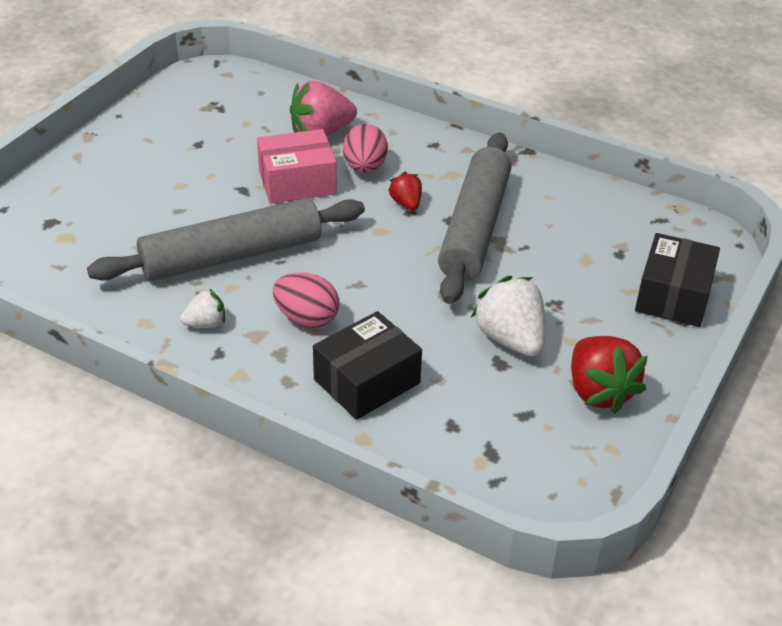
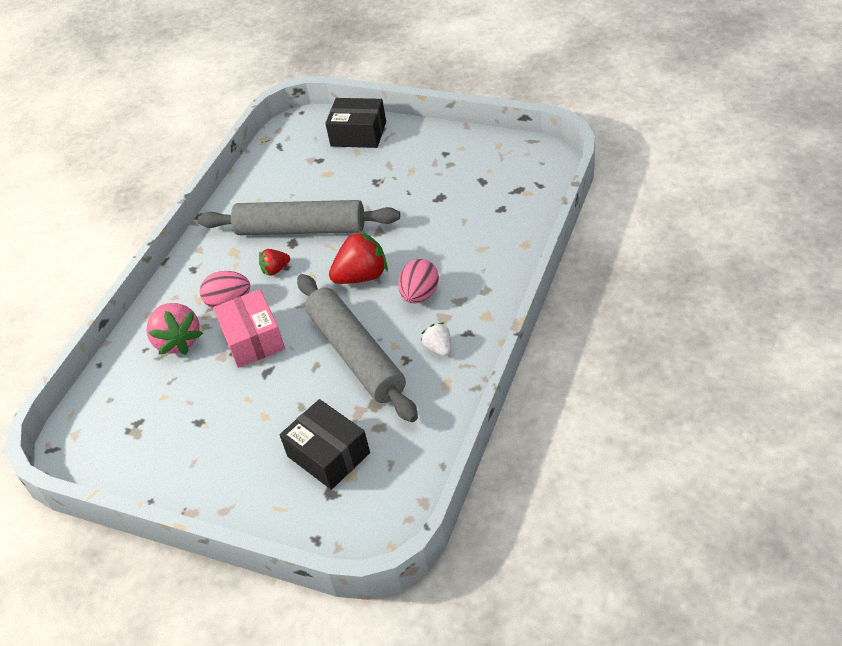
camera: 90 degrees left, 5 degrees up
black box [313,311,422,420] -> black box moved to [280,399,370,490]
white strawberry [471,276,546,357] -> none
red strawberry [571,336,648,413] -> red strawberry moved to [329,230,388,284]

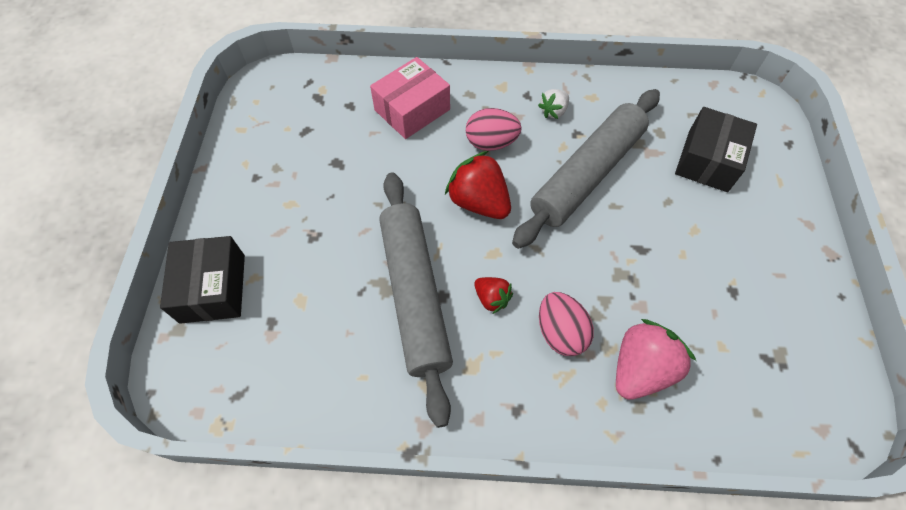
camera: 115 degrees left, 15 degrees up
pink box [213,289,285,368] -> pink box moved to [370,57,450,139]

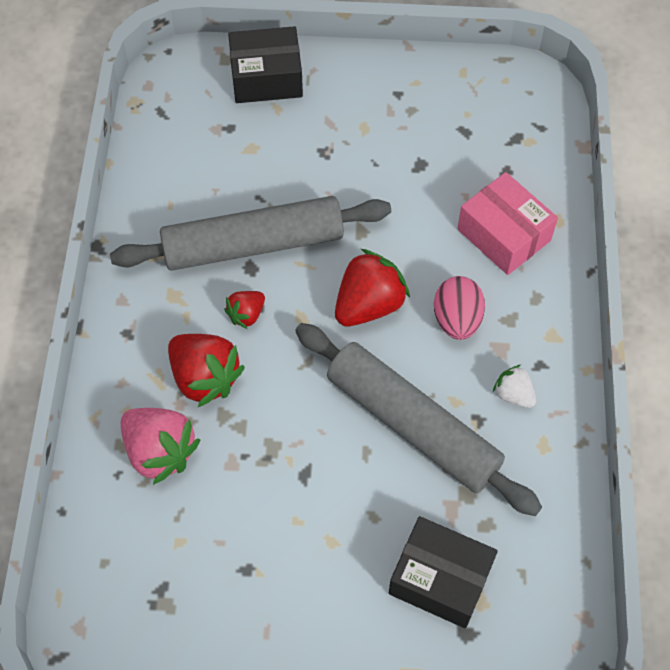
camera: 90 degrees right, 0 degrees up
pink egg [539,292,594,356] -> red strawberry [168,334,245,407]

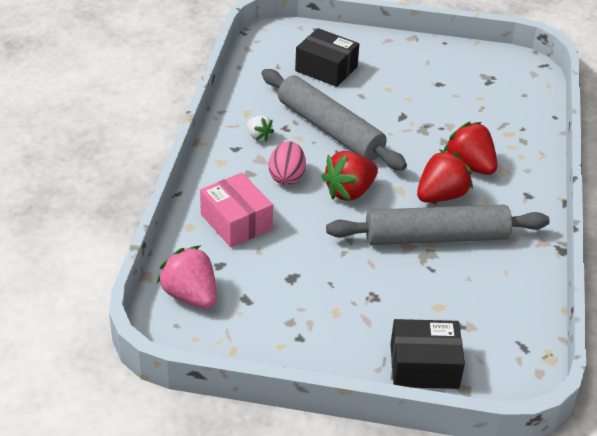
camera: 175 degrees left, 20 degrees down
pink strawberry [121,408,201,485] -> pink strawberry moved to [157,246,217,308]
red strawberry [224,291,265,329] -> red strawberry [417,149,473,203], size x1.84

